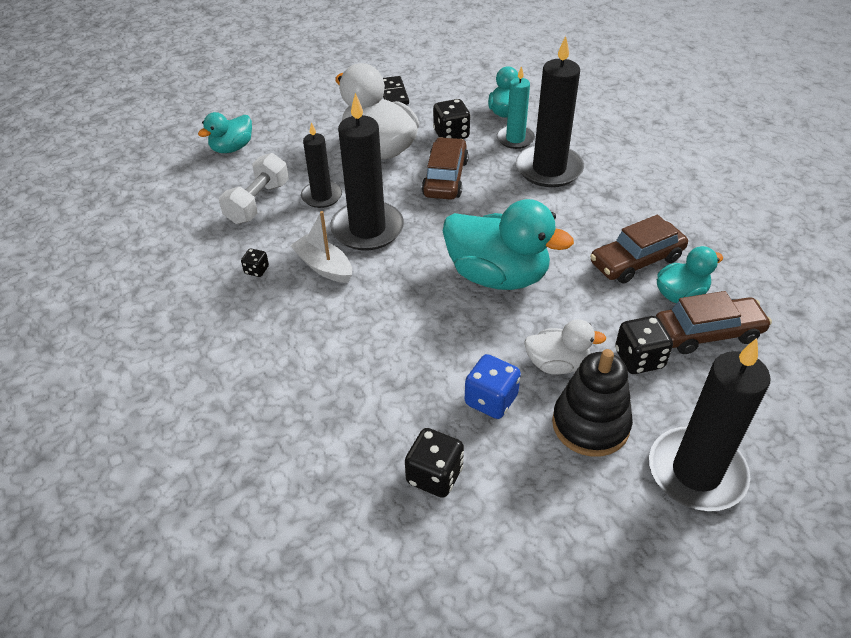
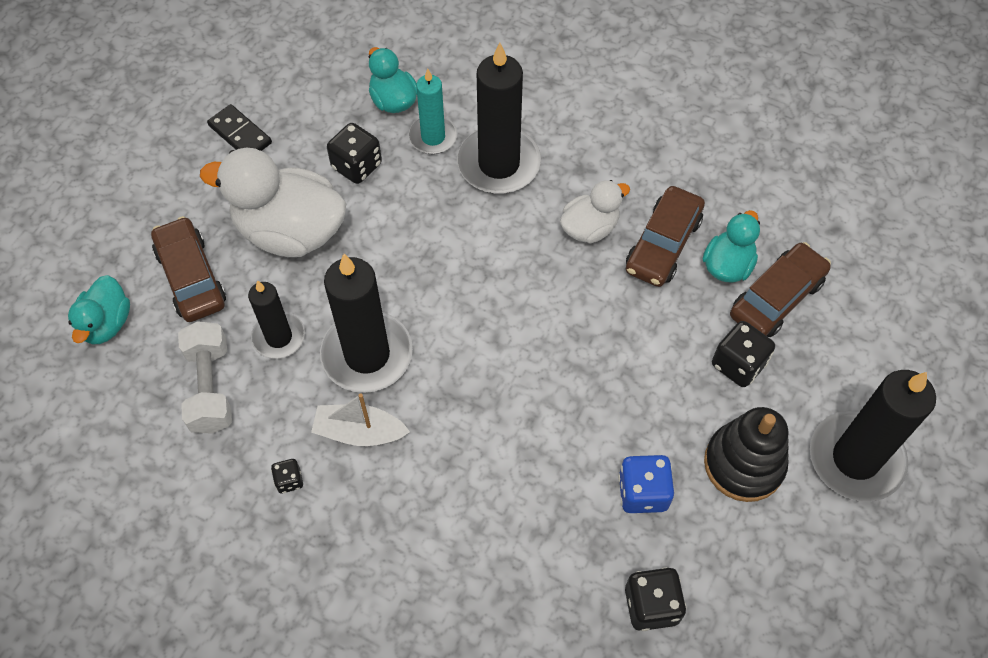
camera: 35 degrees left, 15 degrees up
brown car [422,137,469,200] -> brown car moved to [151,216,226,322]
turquoise duck [443,199,574,290] -> none
white duck [524,319,606,375] -> white duck moved to [560,180,630,244]

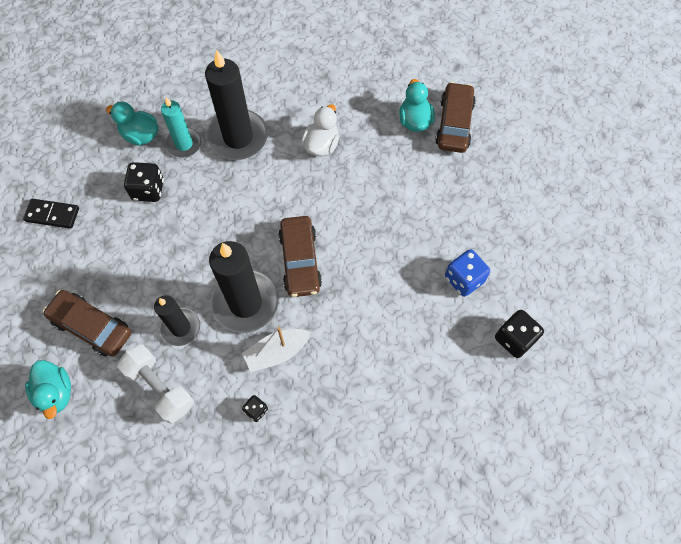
camera: 35 degrees left, 5 degrees up
white duck [200,148,347,257] -> none
brown car [626,186,705,287] -> brown car moved to [278,216,322,297]
black stacking toy [704,407,789,502] -> none
black dice [712,321,775,387] -> none
black candle [810,370,936,502] -> none

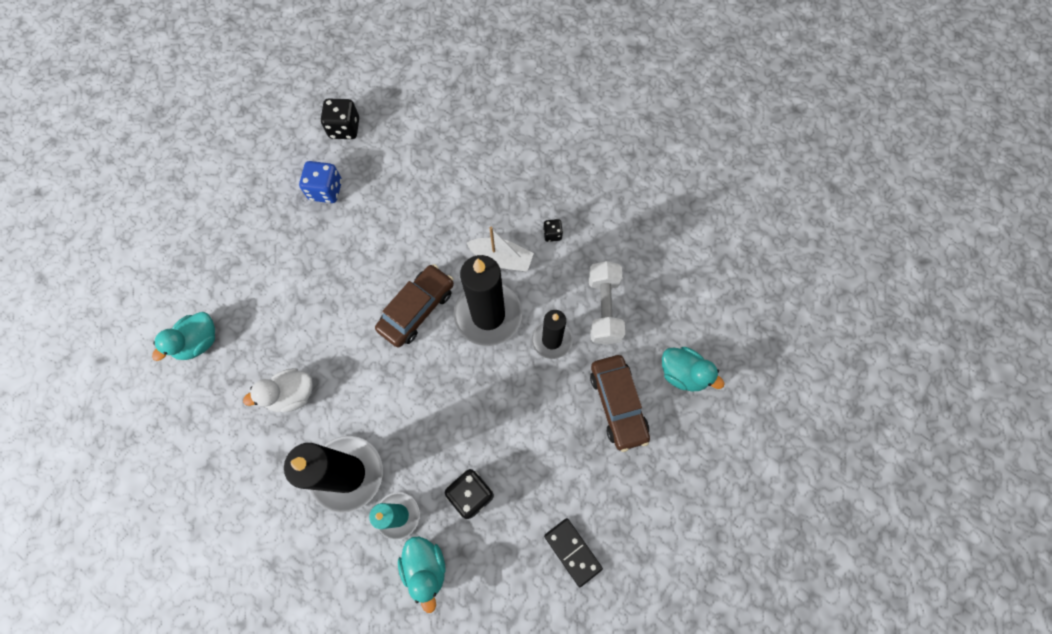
camera: 135 degrees left, 5 degrees up
turquoise duck [25,360,71,419] -> turquoise duck turned 105 degrees clockwise [662,347,724,391]
brown car [435,82,476,153] -> none

